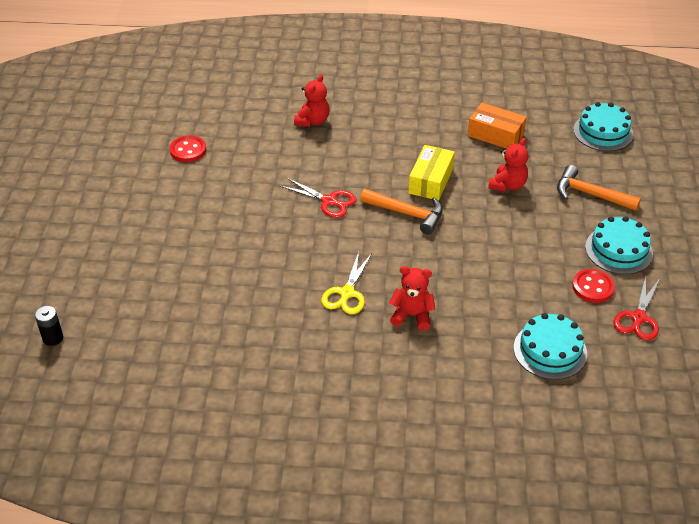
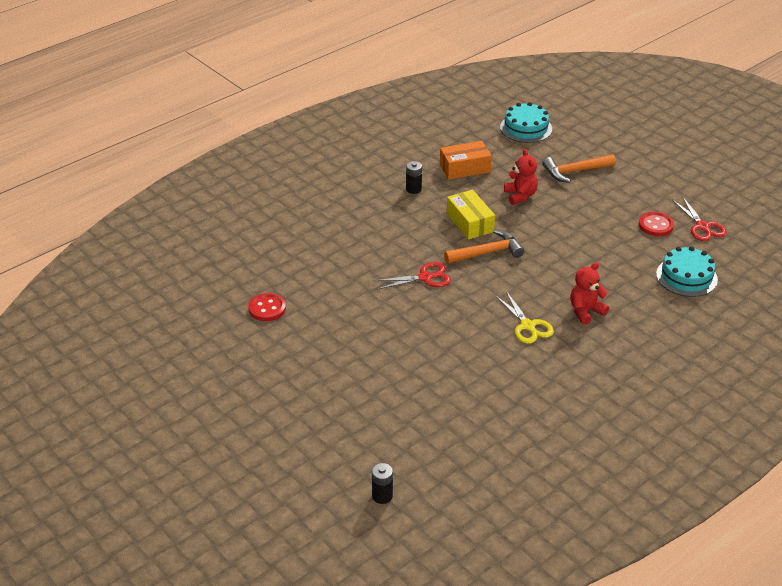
camera: 45 degrees left, 5 degrees down
red teddy bear [294,74,330,127] -> none
turquoise cake [585,216,653,274] -> none
none -> black battery [406,161,422,194]

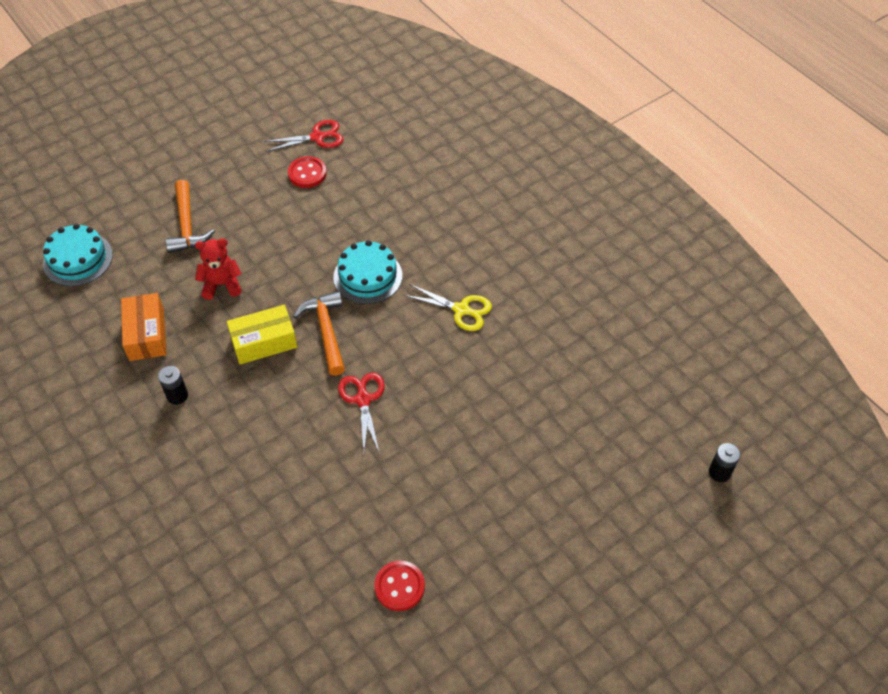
camera: 85 degrees left, 15 degrees up
yellow scissors [495,291,554,344] -> yellow scissors turned 45 degrees clockwise [403,284,492,331]
red teddy bear [570,262,609,325] -> none
turquoise cake [656,246,718,297] -> turquoise cake moved to [333,240,402,304]

